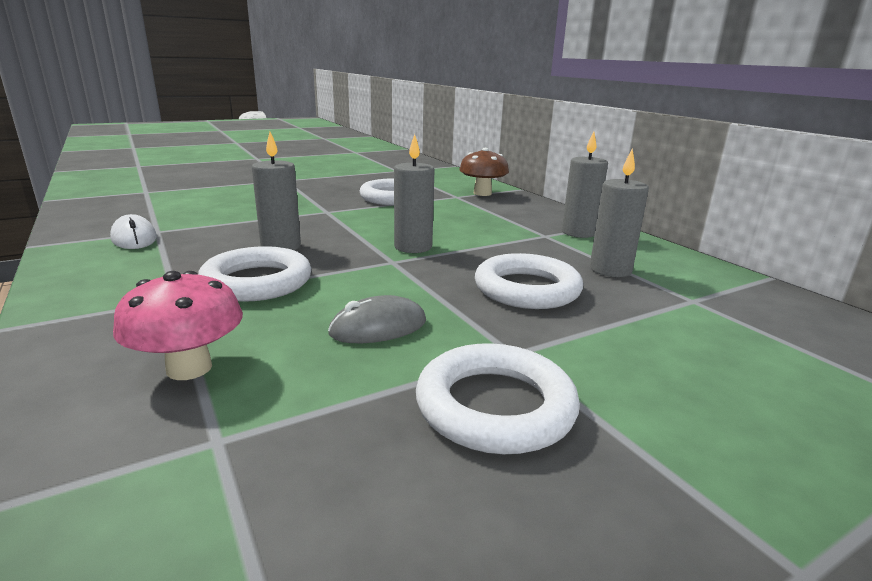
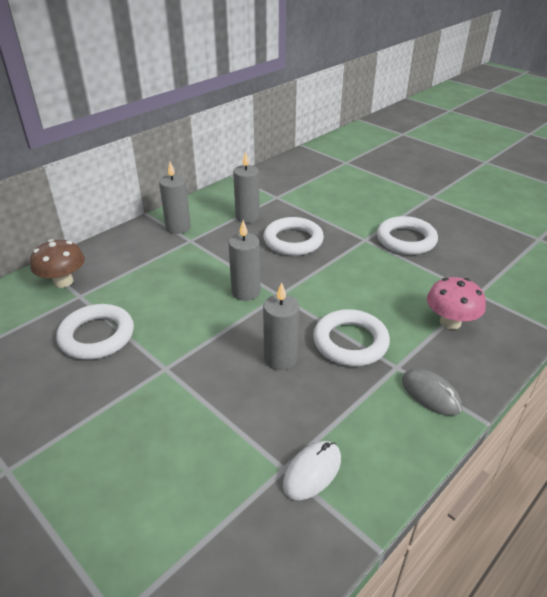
camera: 105 degrees left, 15 degrees up
grey mouse [328,295,426,343] -> grey mouse moved to [402,369,462,416]

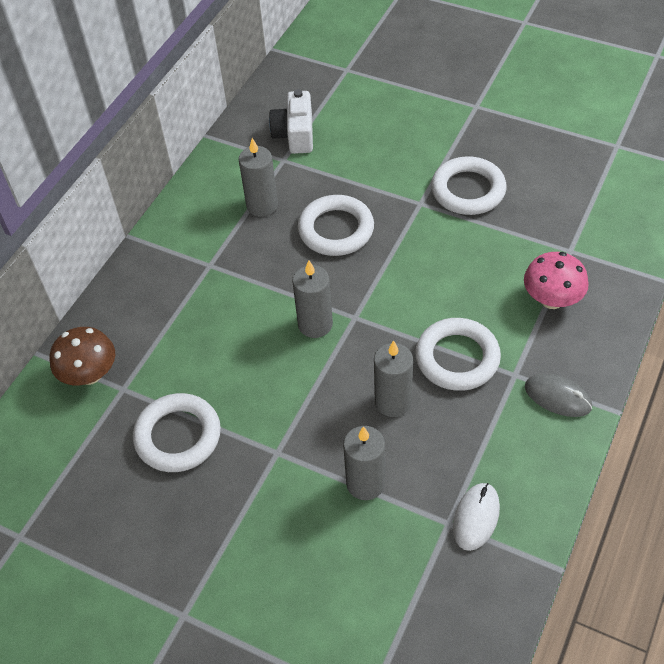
camera: 15 degrees left, 15 degrees up
grey candle [159,162,191,234] -> grey candle moved to [343,426,385,500]
none -> white camera [269,89,313,154]

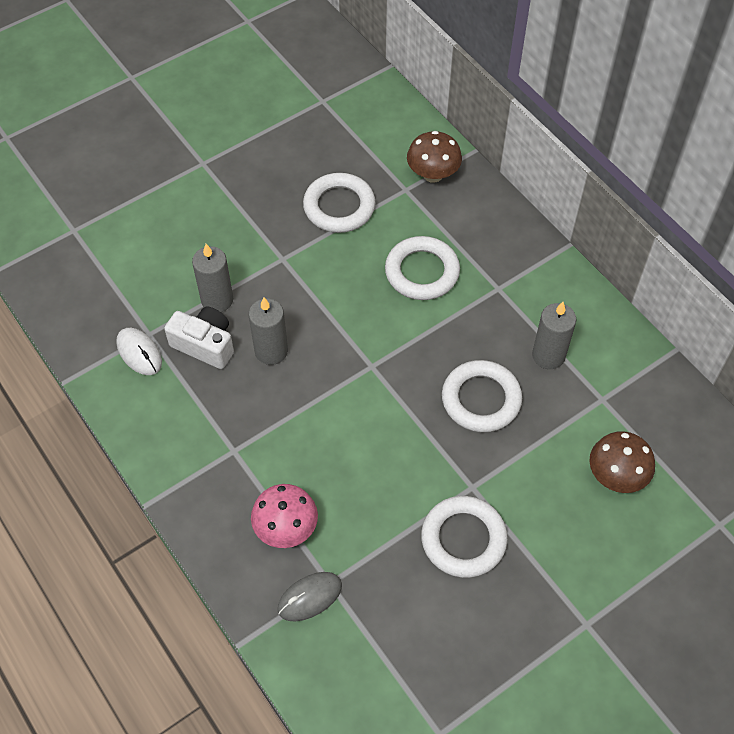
camera: 115 degrees right, 5 degrees up
white camera [269,89,313,154] -> white camera moved to [164,307,234,369]
grey candle [292,260,333,338] -> none
white ring [416,318,501,391] -> white ring moved to [385,236,460,300]
grey mouse [525,373,592,417] -> grey mouse moved to [277,572,342,621]
none -> brown mushroom [589,431,655,493]

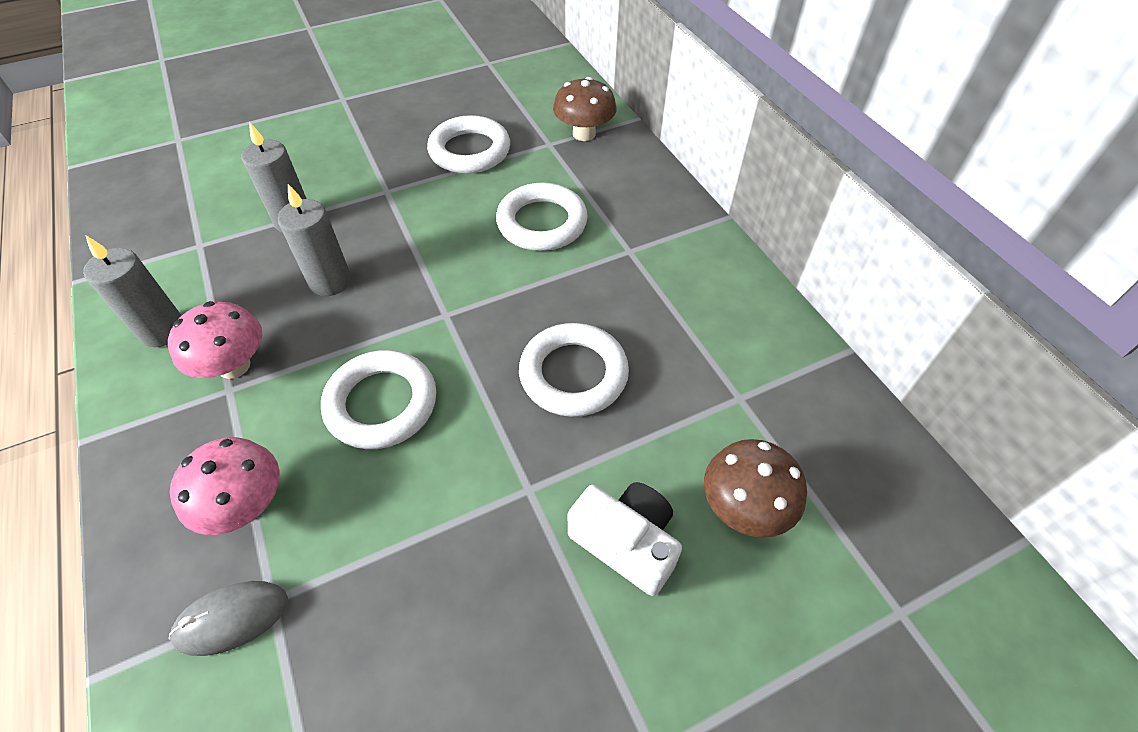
camera: 10 degrees right, 5 degrees down
white mouse [116,328,162,375] -> none
white camera [164,307,234,369] -> white camera moved to [568,482,682,596]
white ring [421,496,508,578] -> white ring moved to [321,350,436,449]
grey candle [532,302,576,369] -> grey candle moved to [83,235,182,347]
none -> pink mushroom [168,301,262,379]

